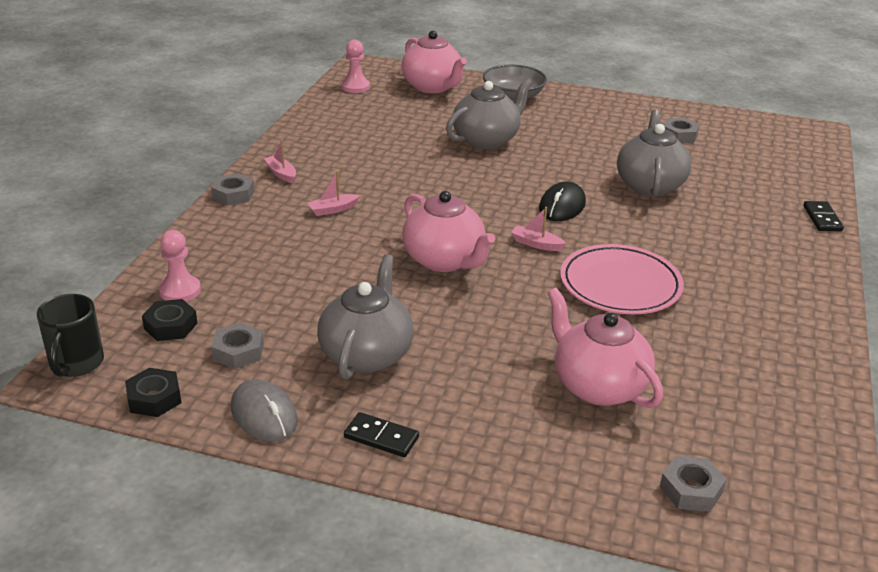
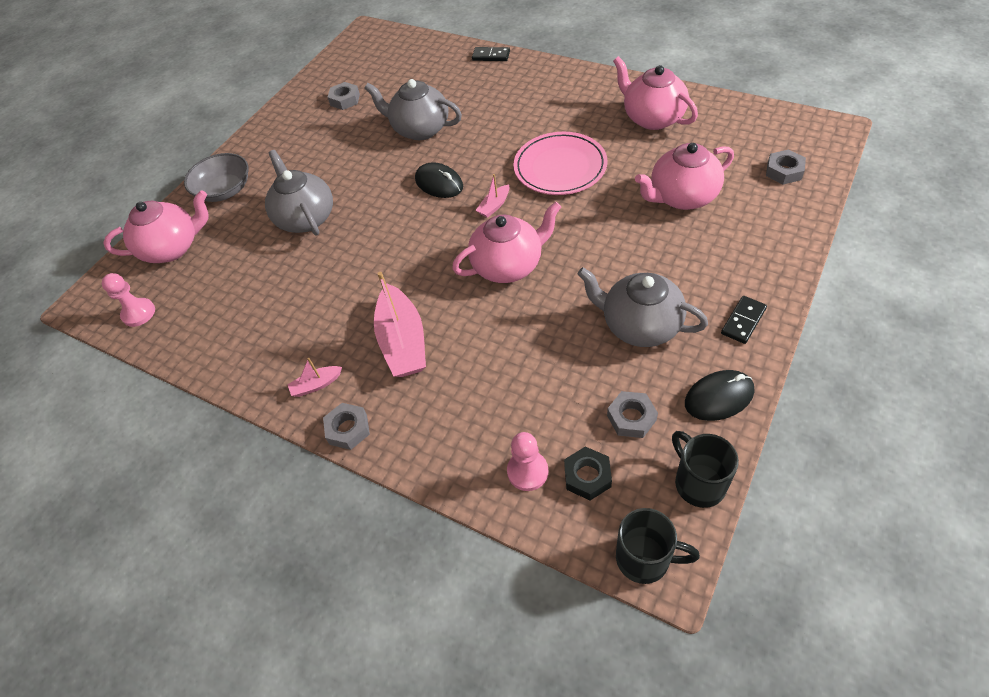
camera: 70 degrees left, 20 degrees up
black nut [125,368,181,417] -> black mug [672,431,739,508]
grey mouse [231,379,298,442] -> black mouse [685,370,754,421]
pink boat [307,171,360,216] -> pink boat [374,272,426,377], size x2.14
none -> pink teapot [613,56,698,130]

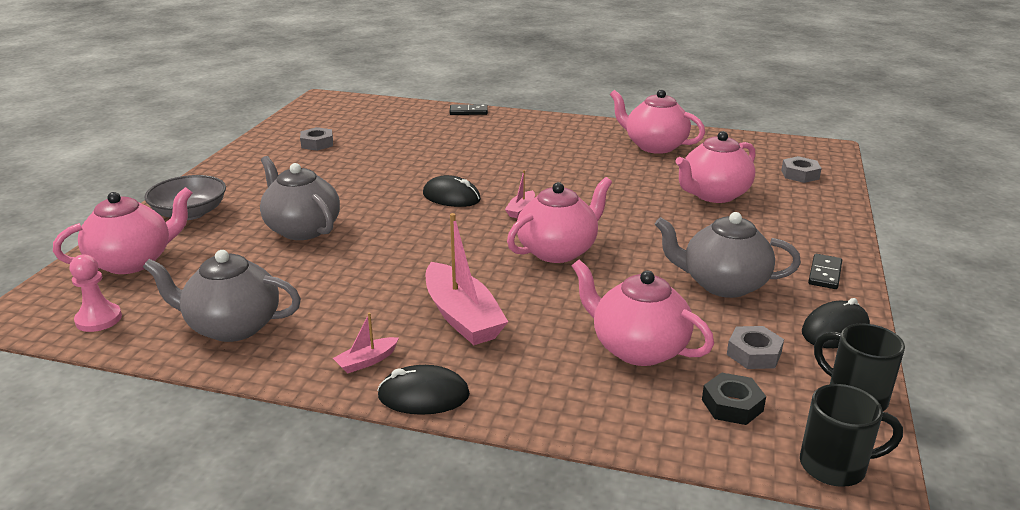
camera: 20 degrees left, 25 degrees down
grey nut [323,403,370,450] -> black mouse [377,365,470,415]
grey teapot [364,79,462,140] -> grey teapot moved to [143,250,301,342]
pink pawn [507,432,548,491] -> none
pink plate [513,132,607,195] -> none
none -> pink teapot [572,259,714,366]

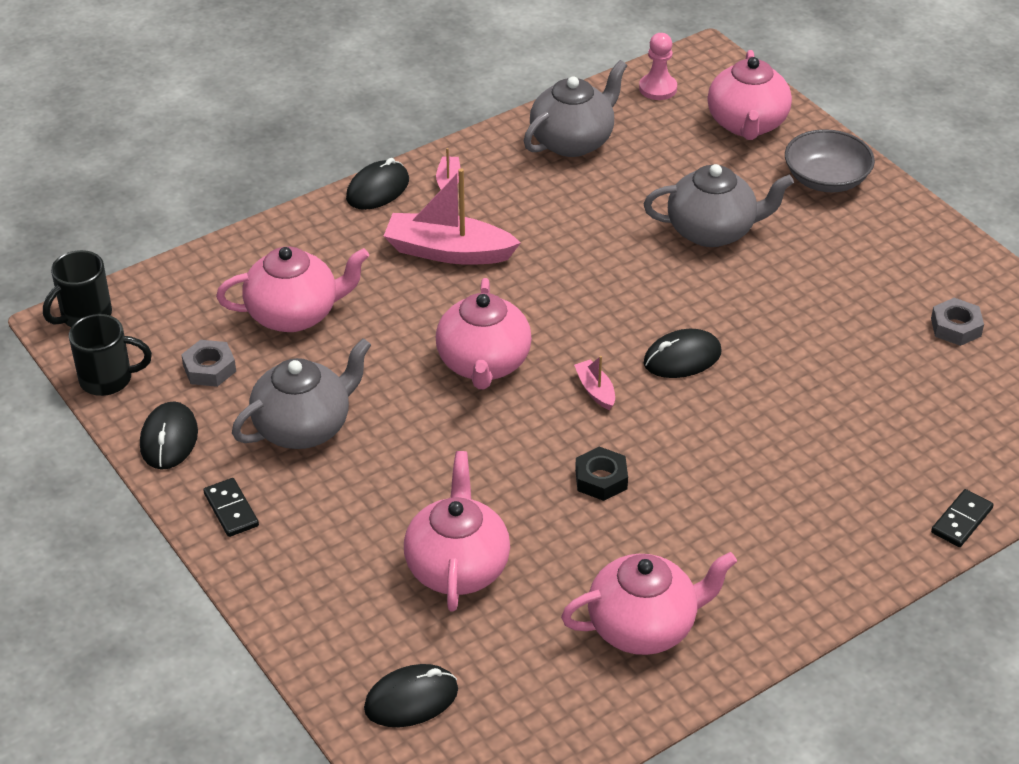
camera: 130 degrees right, 15 degrees up
black nut [702,372,766,425] -> black nut moved to [575,446,628,501]
grey nut [781,156,822,183] -> black mouse [364,664,458,727]

